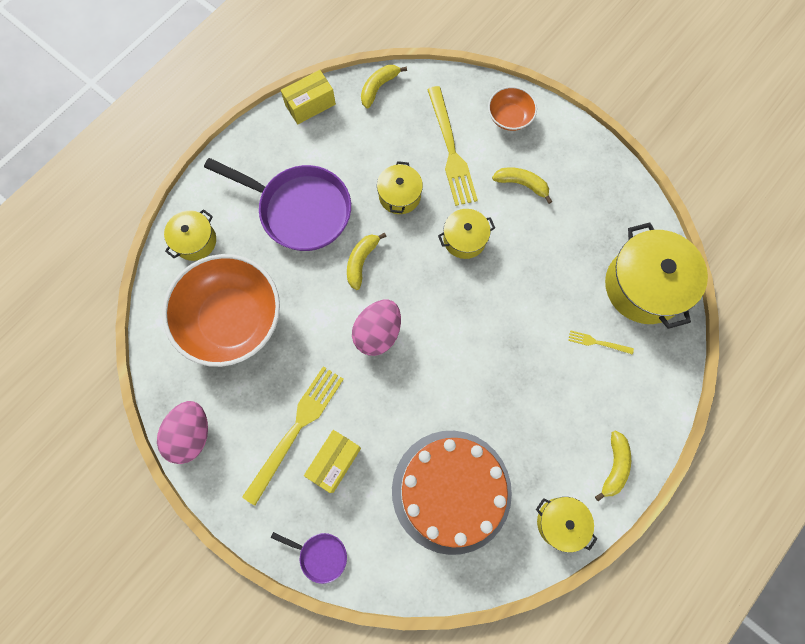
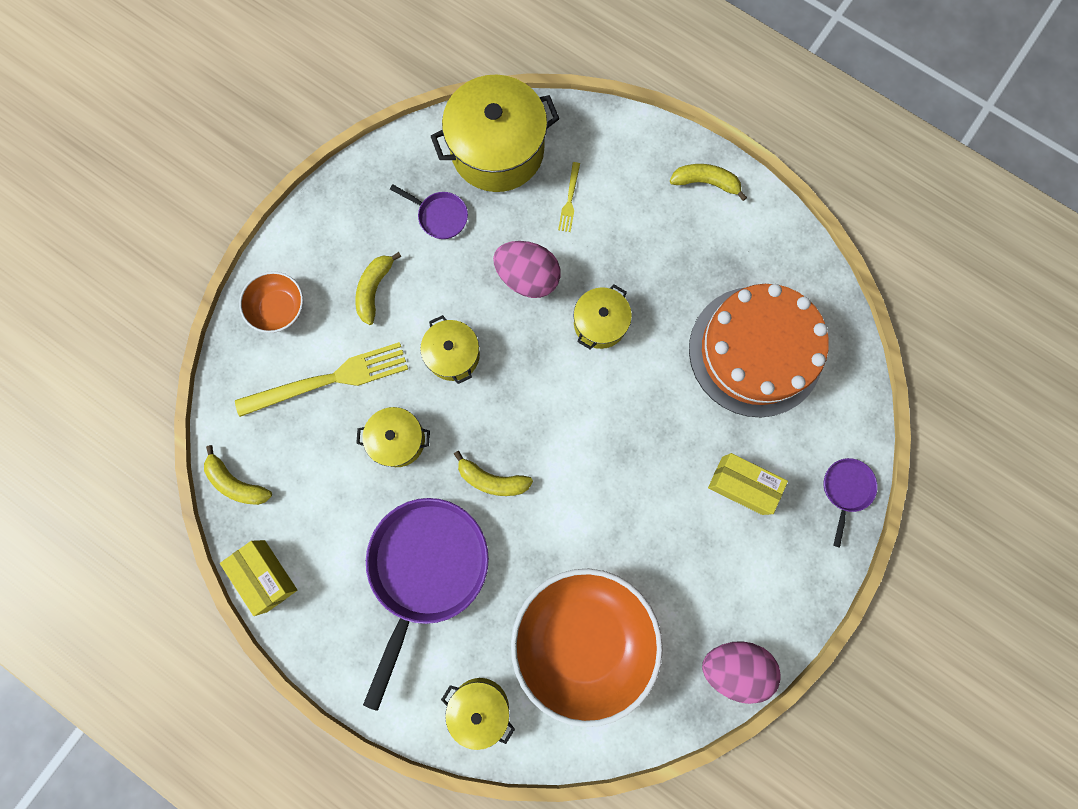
camera: 95 degrees left, 5 degrees up
yellow fork [242,366,344,505] -> none
pink egg [352,300,401,356] -> pink egg moved to [493,241,561,298]
yellow pot [536,497,597,553] -> yellow pot moved to [574,285,632,349]
none -> purple pan [390,184,468,239]

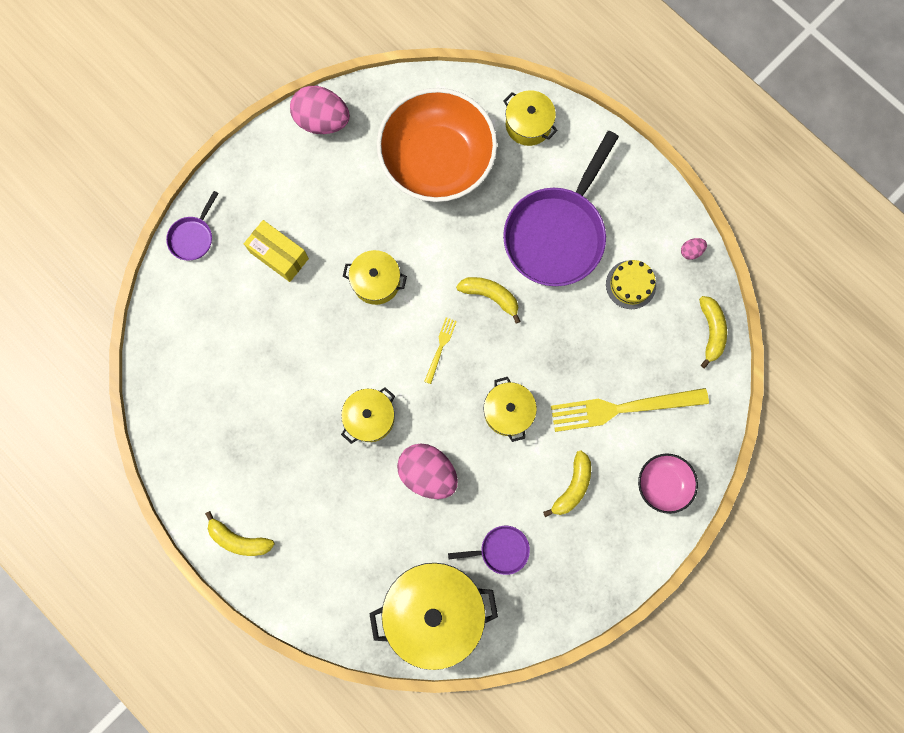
camera: 170 degrees left, 0 degrees up
yellow banana [204,445,272,505] -> yellow banana turned 45 degrees clockwise [699,296,727,368]
yellow box [220,540,297,616] -> pink egg [681,238,707,260]
orange bowl [239,271,303,333] -> pink bowl [638,453,698,514]
yellow pot [356,407,430,467] -> yellow pot moved to [343,250,407,305]
purple pan [390,184,468,239] -> purple pan turned 135 degrees clockwise [448,526,530,575]
yellow fork [558,162,580,232] -> yellow fork moved to [424,317,457,384]
orange cake [689,284,829,417] -> none
none -> yellow cake [606,260,656,309]

